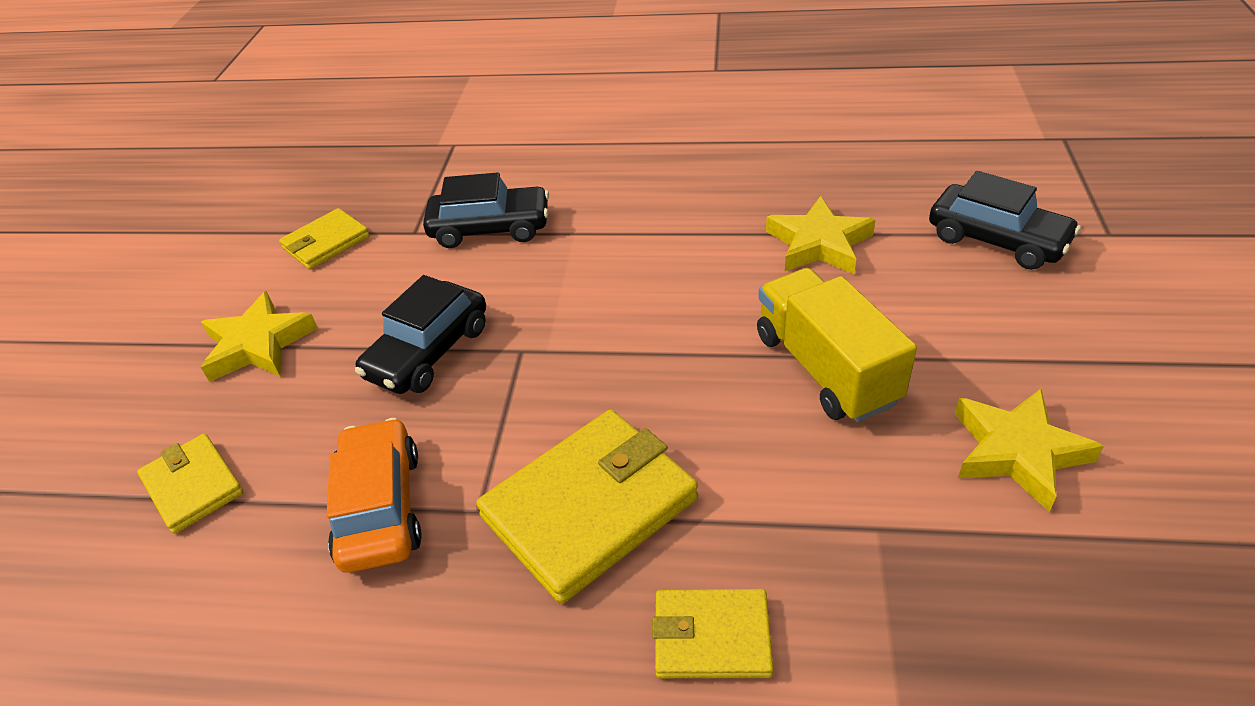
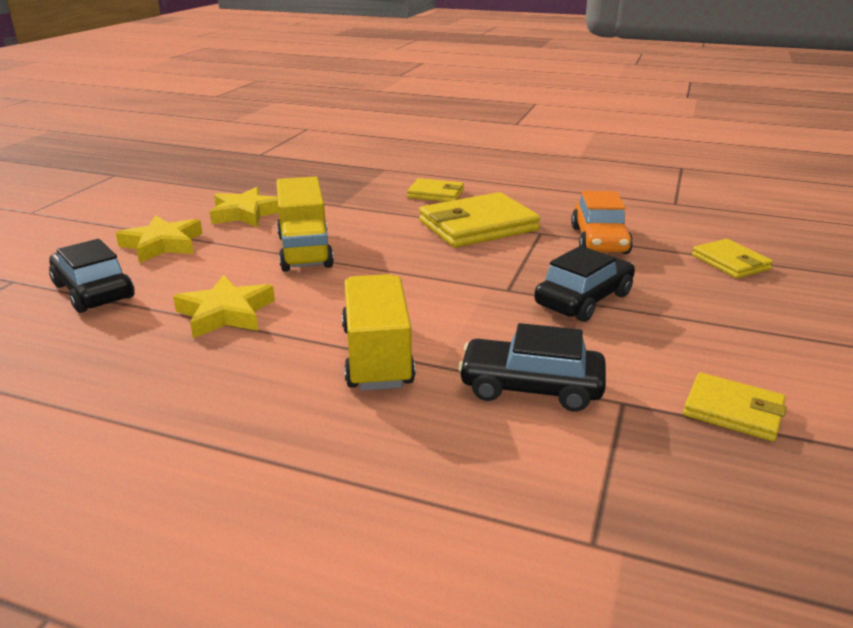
camera: 170 degrees left, 15 degrees down
yellow star [201,291,318,382] -> yellow star moved to [116,216,203,263]
yellow wallet [279,208,369,270] -> yellow wallet turned 60 degrees clockwise [683,373,787,441]
none -> yellow truck [342,274,415,391]

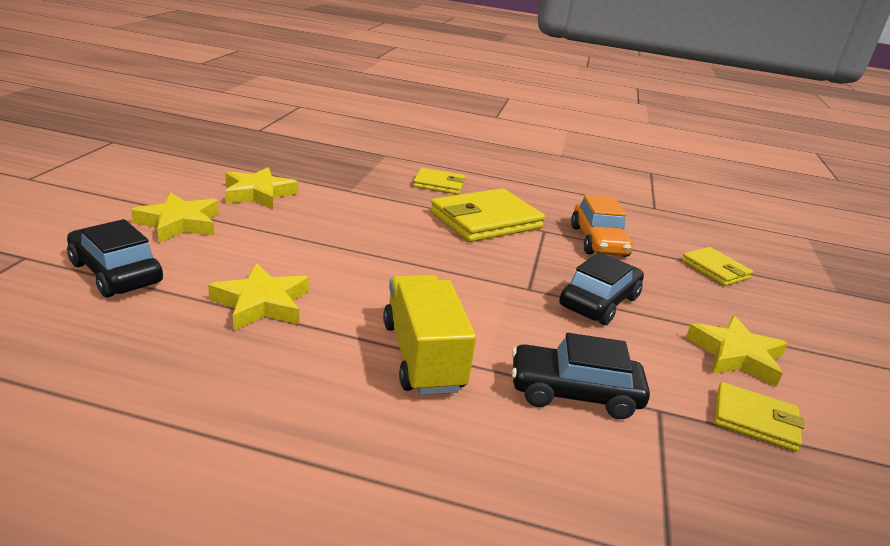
camera: 10 degrees left, 0 degrees up
yellow truck [276,176,334,272] -> none
none -> yellow star [686,315,788,387]

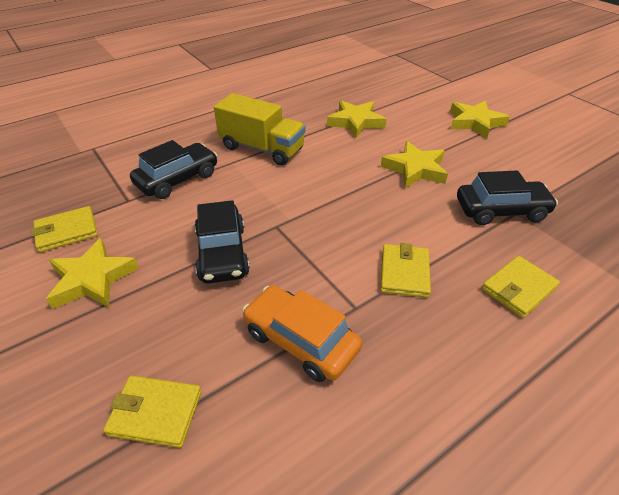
camera: 135 degrees right, 15 degrees up
black car [67,219,163,297] -> black car moved to [457,170,558,225]
yellow star [225,167,298,209] -> yellow star moved to [381,141,448,188]
yellow wallet [430,188,545,242] -> yellow wallet [381,243,431,298], size x0.56

